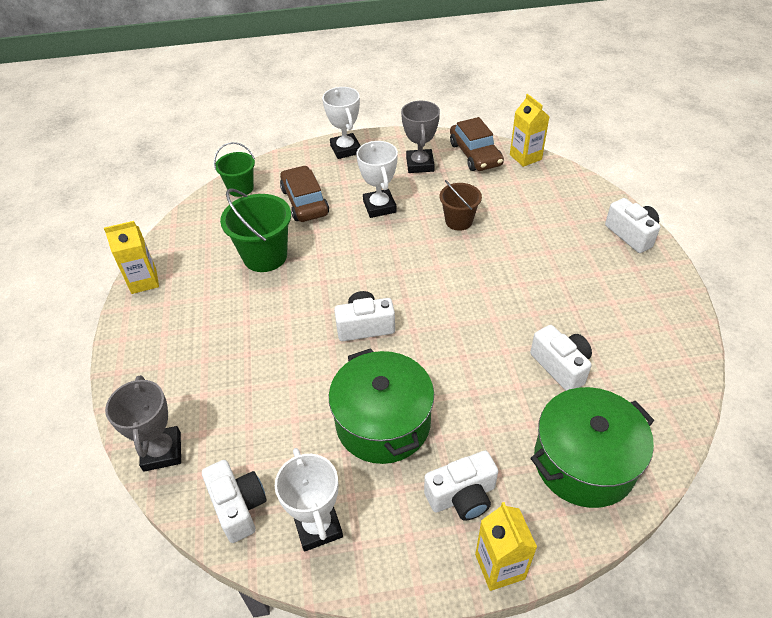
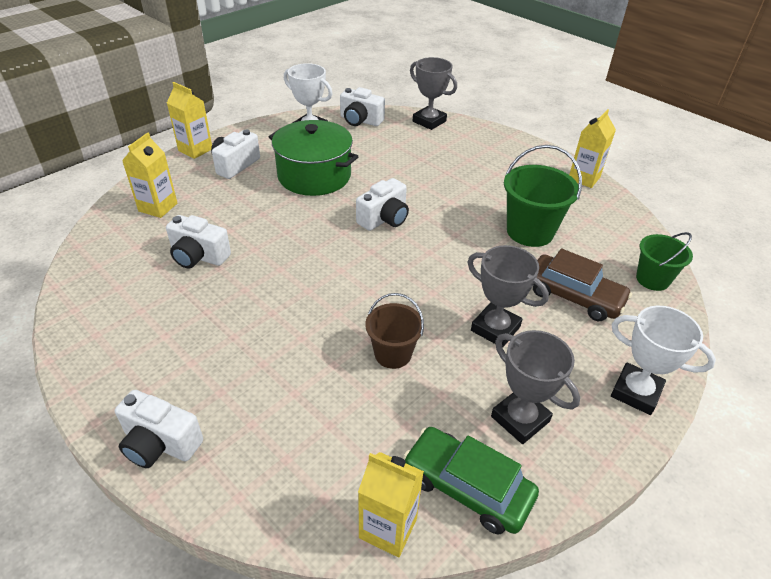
camera: 140 degrees right, 5 degrees down
white trophy [356,141,398,218] -> grey trophy [468,245,549,348]
brown car [450,117,504,171] -> green car [403,427,539,534]
green pot [531,387,654,508] -> yellow carton [122,132,177,218]

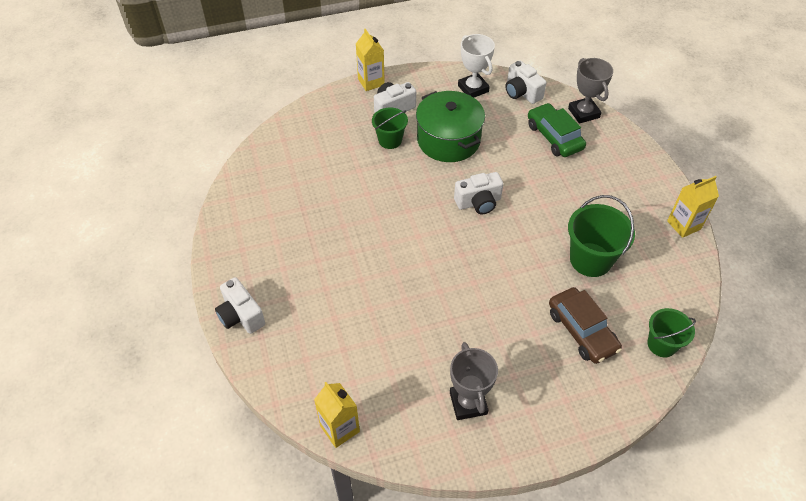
camera: 30 degrees right, 10 degrees up
yellow carton [122,132,177,218] -> none
white camera [166,215,231,268] -> none
brown bucket [365,293,424,369] -> none
green car [403,427,539,534] -> green car moved to [528,103,586,157]
grey trophy [468,245,549,348] -> none
white trophy [611,306,716,415] -> none
none -> green bucket [372,108,408,149]

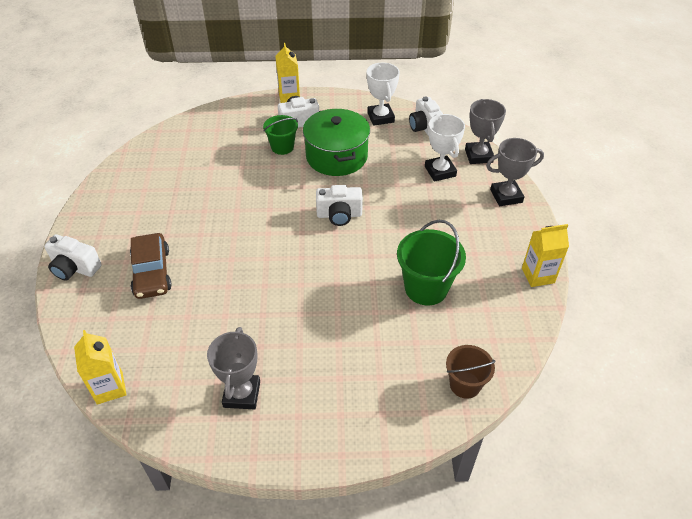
camera: 15 degrees right, 5 degrees down
white camera [215,277,265,334] -> white camera turned 45 degrees counterclockwise [44,234,102,281]
green car [528,103,586,157] -> white trophy [425,114,465,182]
brown car [549,287,622,364] -> brown car moved to [130,233,172,299]
green bucket [647,308,696,357] -> brown bucket [446,345,495,399]
none -> grey trophy [486,138,544,206]

